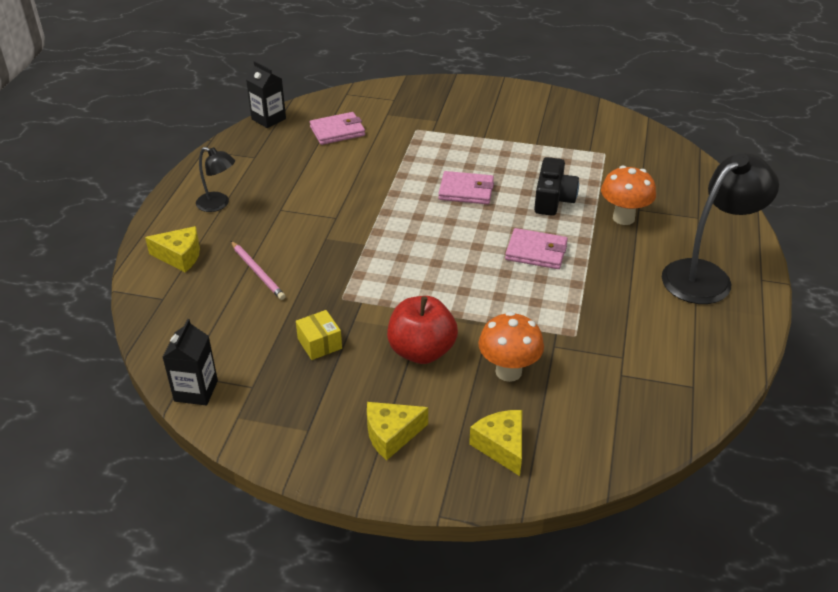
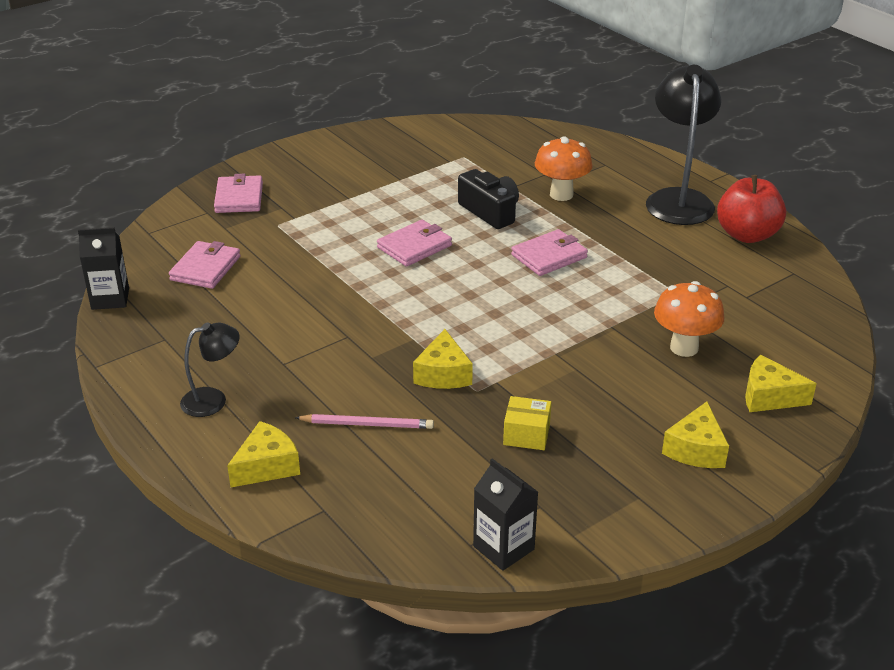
camera: 50 degrees left, 5 degrees down
red apple [387,296,458,364] -> red apple moved to [717,175,786,243]
none -> pink wallet [214,174,263,213]
none -> yellow cheese [413,329,473,389]

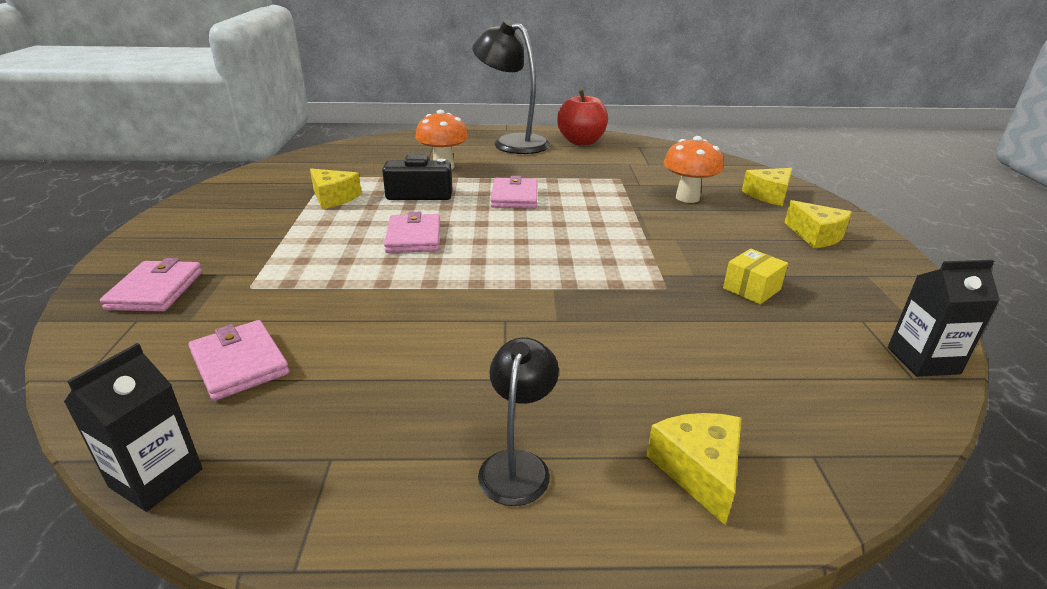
camera: 55 degrees left, 5 degrees down
pink wallet [214,174,263,213] -> pink wallet turned 60 degrees clockwise [100,258,202,312]
pink pencil [295,414,434,429] -> none
yellow cheese [413,329,473,389] -> yellow cheese moved to [310,169,362,209]

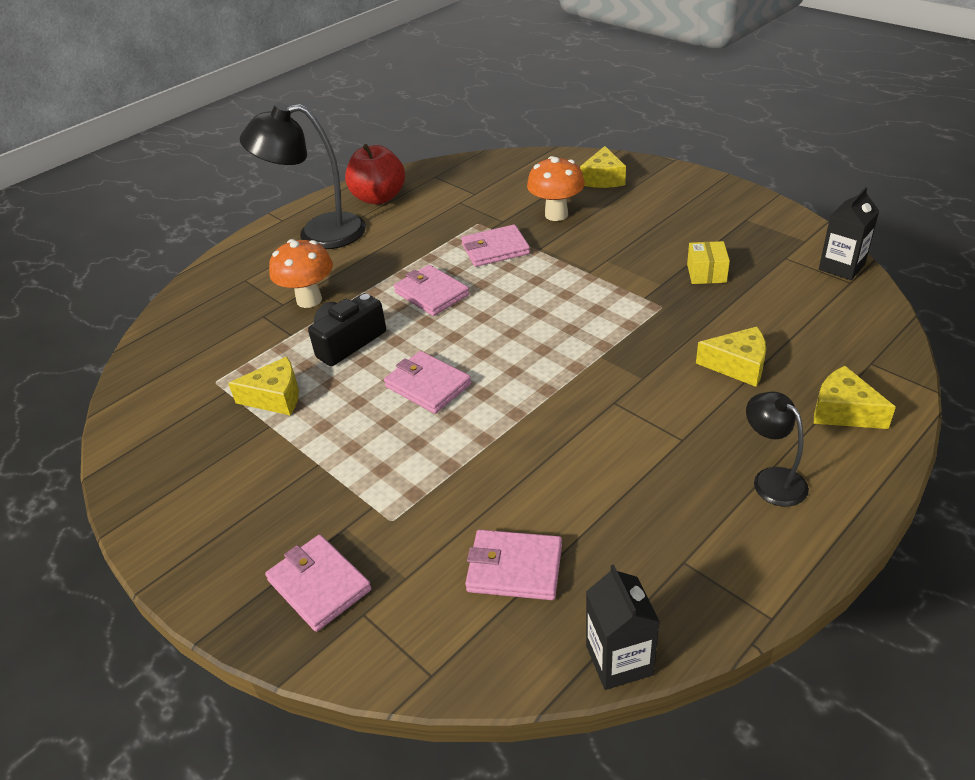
camera: 40 degrees left, 10 degrees up
yellow cheese [784,200,852,248] -> yellow cheese moved to [696,327,766,387]
none -> pink wallet [461,224,530,267]

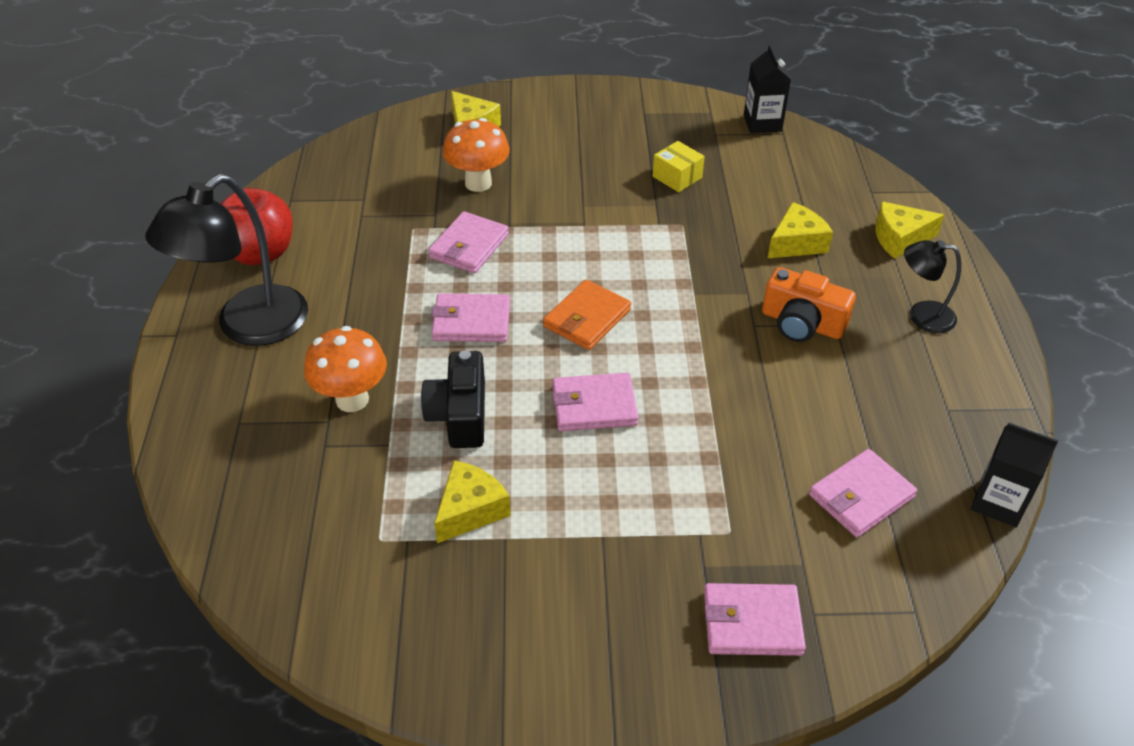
camera: 50 degrees left, 5 degrees up
none -> orange wallet [543,280,631,350]
none -> orange camera [762,267,856,342]

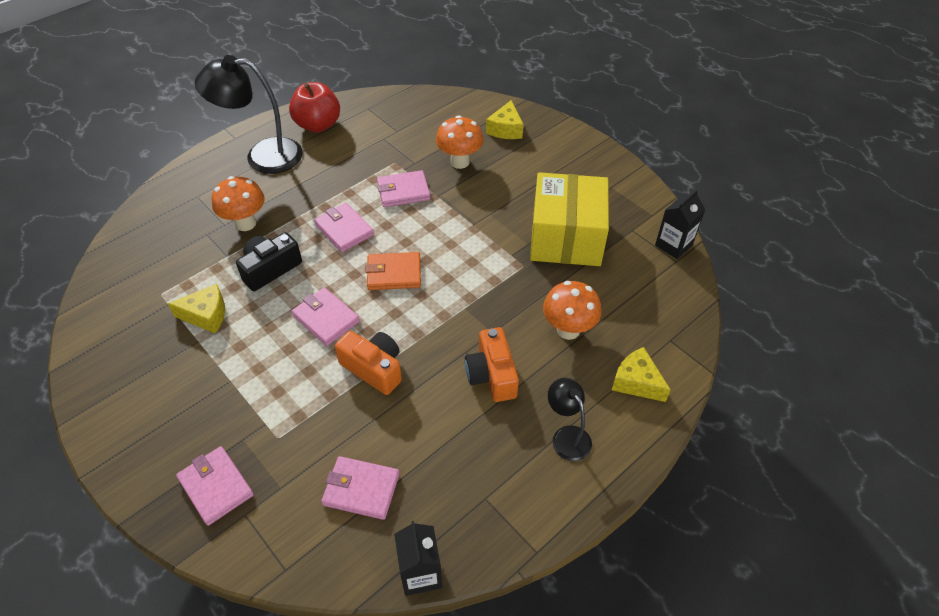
camera: 50 degrees right, 5 degrees up
yellow box [653,141,705,192] -> yellow box [530,172,609,266], size x2.49
yellow cheese [767,202,833,259] -> orange mushroom [543,281,602,340]
none -> orange camera [335,331,402,395]

